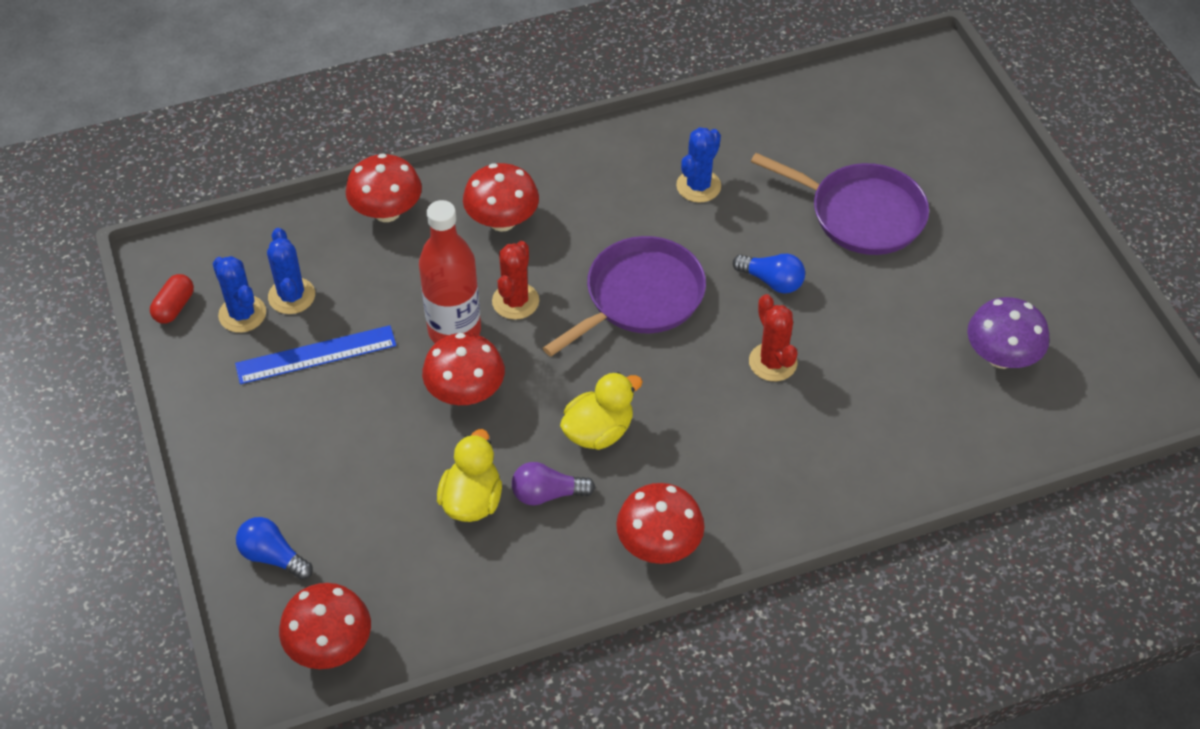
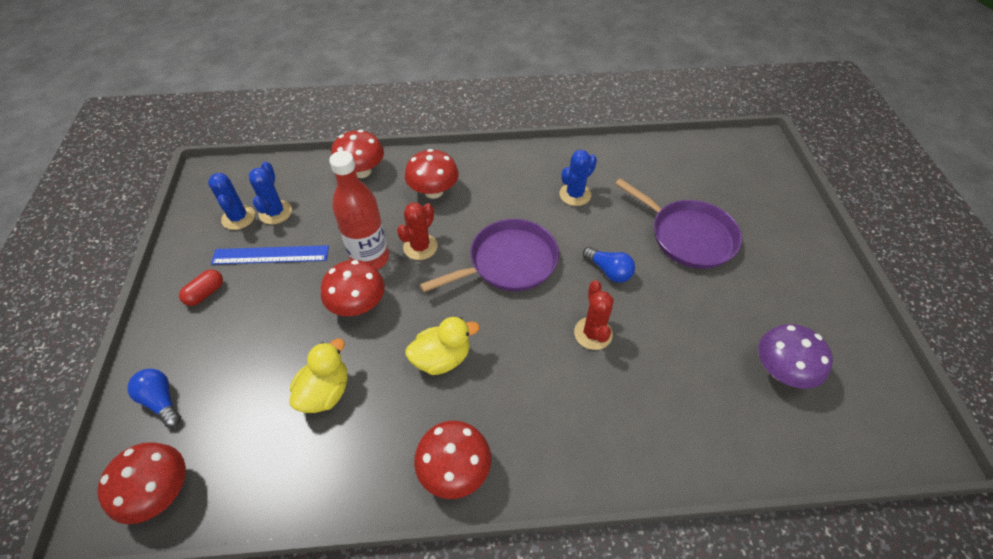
camera: 15 degrees right, 0 degrees up
red capsule [150,274,194,324] -> red capsule moved to [179,269,223,306]
purple light bulb [512,462,595,506] -> none

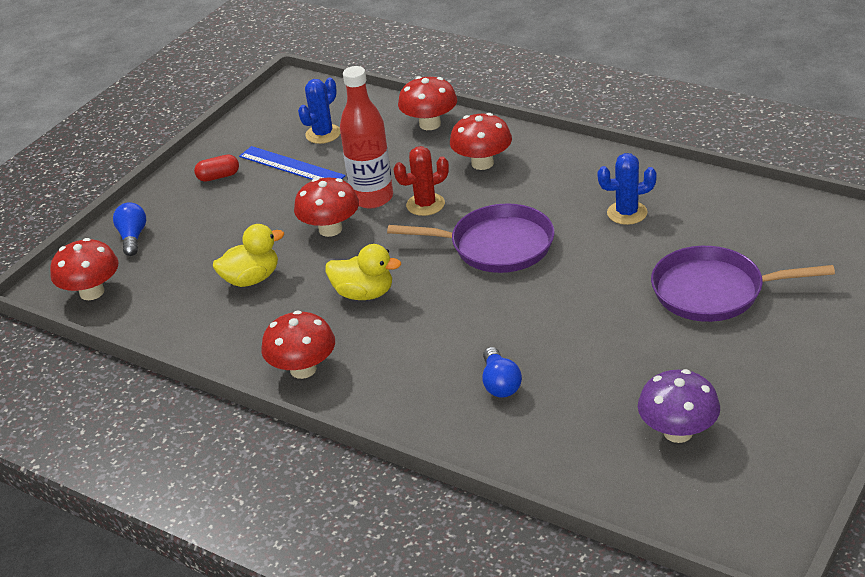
camera: 40 degrees right, 15 degrees down
blue cactus [208,173,255,230] -> none
red cactus [574,280,614,350] -> none
blue light bulb [583,247,635,283] -> blue light bulb moved to [483,347,522,398]
purple pan [615,178,742,269] -> purple pan turned 105 degrees clockwise [651,246,835,322]

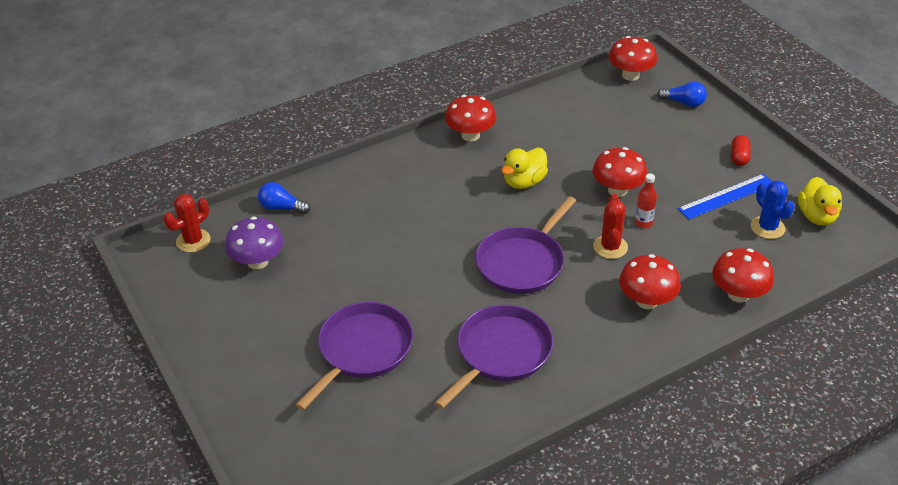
camera: 115 degrees right, 5 degrees up
yellow duck [213,224,284,287] -> yellow duck moved to [798,177,842,226]
red bottle [340,66,393,209] -> red bottle [635,173,657,228], size x0.48
blue light bulb [483,347,522,398] -> blue light bulb moved to [258,182,310,214]
blue cactus [597,153,657,225] -> purple pan [435,305,553,409]
none -> red cactus [164,194,210,252]

